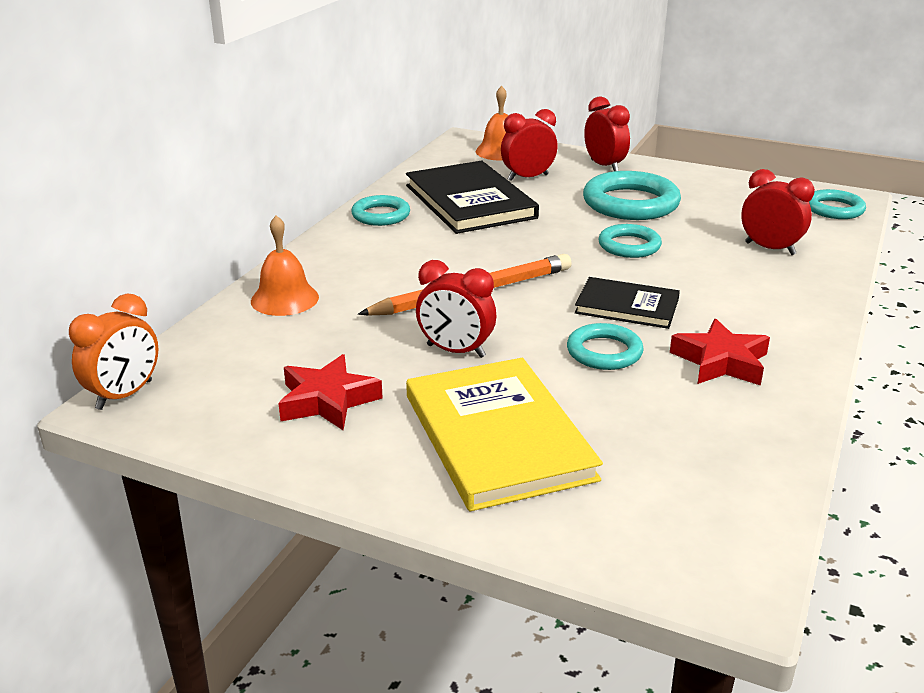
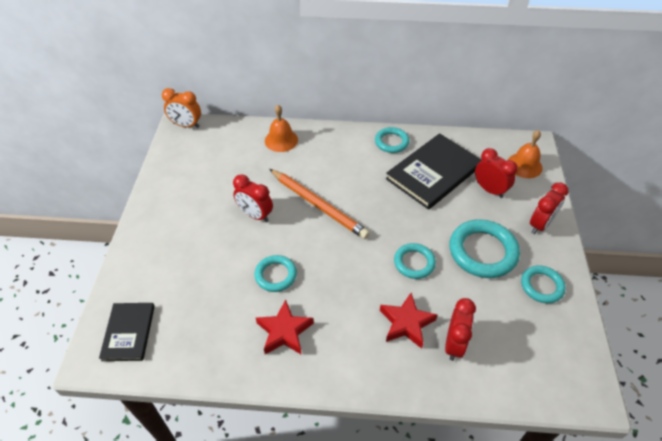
camera: 70 degrees right, 20 degrees up
red star [278,354,383,430] -> red star moved to [380,293,437,349]
yellow book [406,358,603,511] -> none
red clock [416,260,496,358] -> red clock turned 60 degrees counterclockwise [233,175,273,222]
black book [575,277,680,329] -> black book moved to [99,303,155,361]
turquoise ring [809,189,866,219] -> turquoise ring moved to [521,265,566,303]

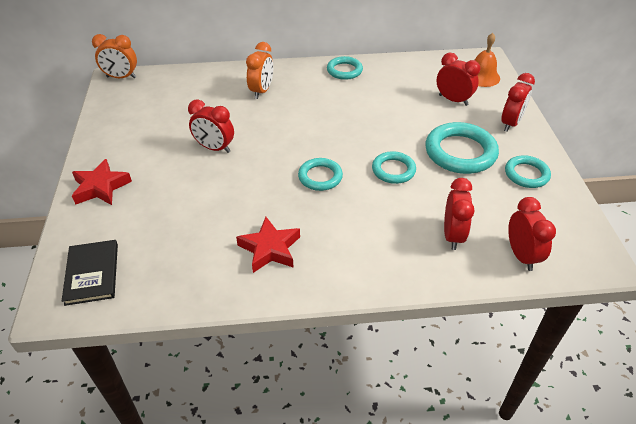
camera: 10 degrees left, 5 degrees down
turquoise ring [255,255,297,292] -> turquoise ring moved to [298,158,343,191]
orange bell [265,105,298,152] -> none
orange pencil [269,169,370,239] -> none
red star [380,293,437,349] -> red star moved to [72,159,132,205]
black book [386,133,482,210] -> none
none -> orange clock [246,42,273,99]
none -> red clock [508,197,556,271]

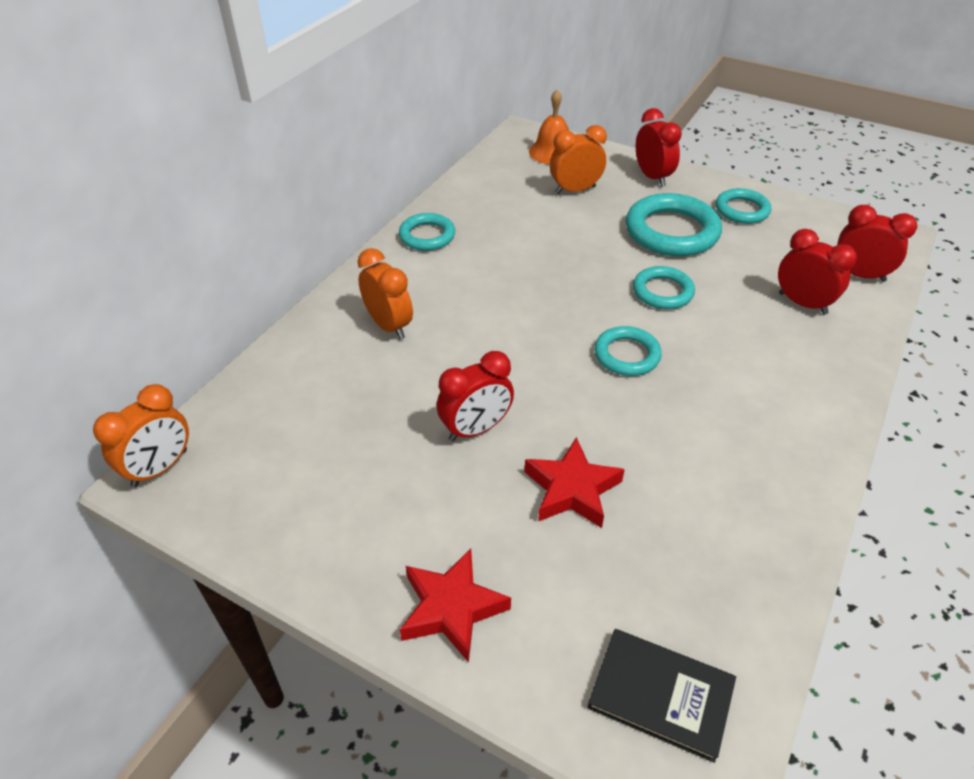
camera: 55 degrees left, 0 degrees up
red star [236,217,300,273] -> red star moved to [524,437,625,528]
red clock [437,52,480,106] -> orange clock [550,125,607,194]

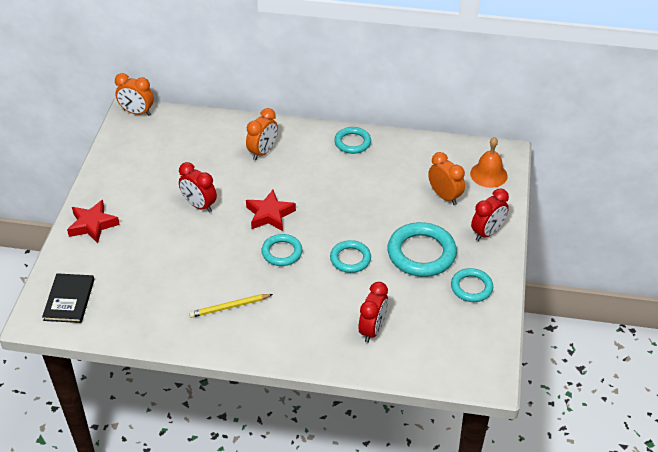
camera: 70 degrees right, 0 degrees up
red star [524,437,625,528] -> red star moved to [246,190,296,231]
red clock [837,205,917,282] -> none
none -> yellow pencil [189,294,273,318]

